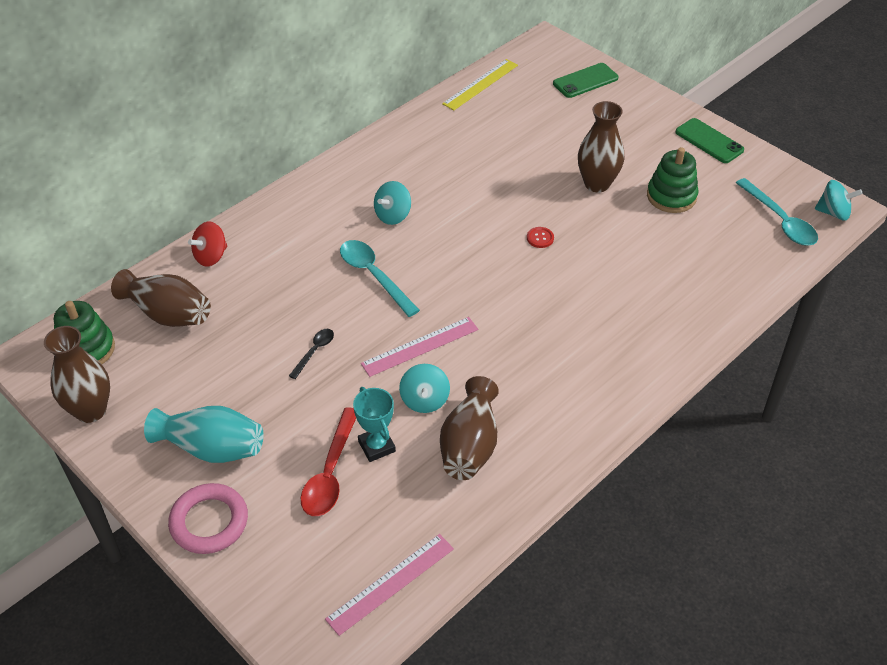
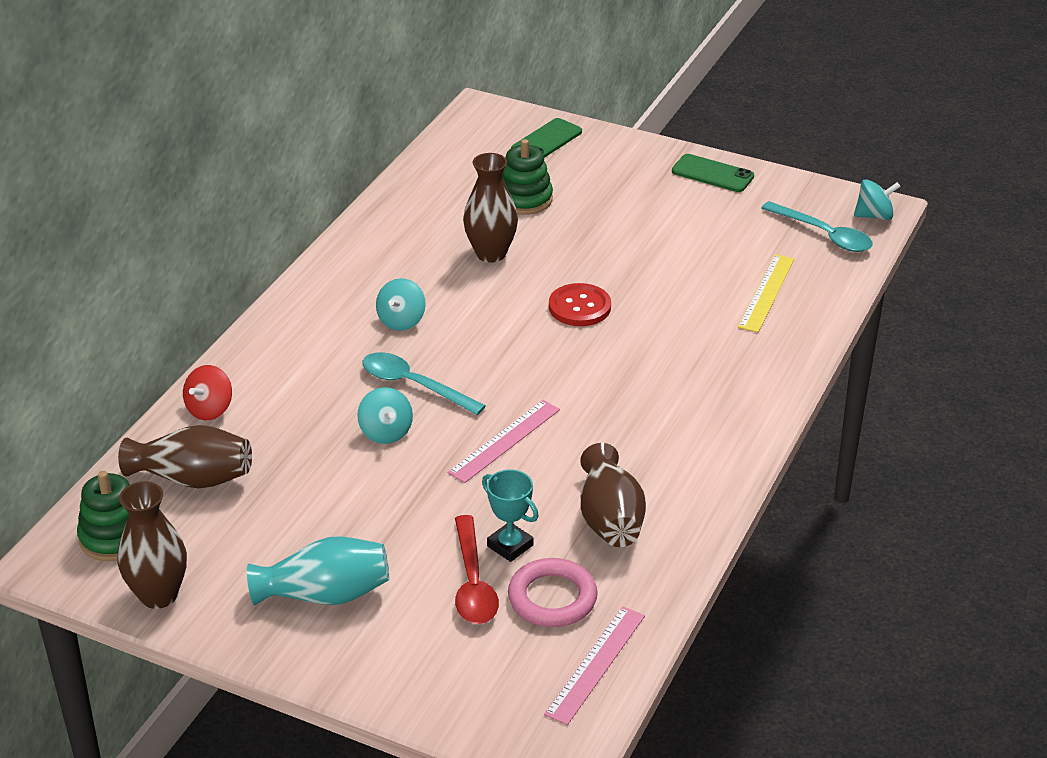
camera: 20 degrees left, 10 degrees down
pink ring [168,483,248,554] -> pink ring moved to [508,558,598,627]
black spoon [289,329,334,379] -> none
turquoise spinning top [399,364,450,413] -> turquoise spinning top moved to [357,387,413,444]
yellow ruler [442,59,518,110] -> yellow ruler moved to [738,254,794,332]
red button [527,227,554,248] -> red button [549,283,611,326], size x1.95
brown vase [578,101,624,192] -> brown vase moved to [463,153,518,263]
green stacking toy [647,147,699,213] -> green stacking toy moved to [502,139,553,215]

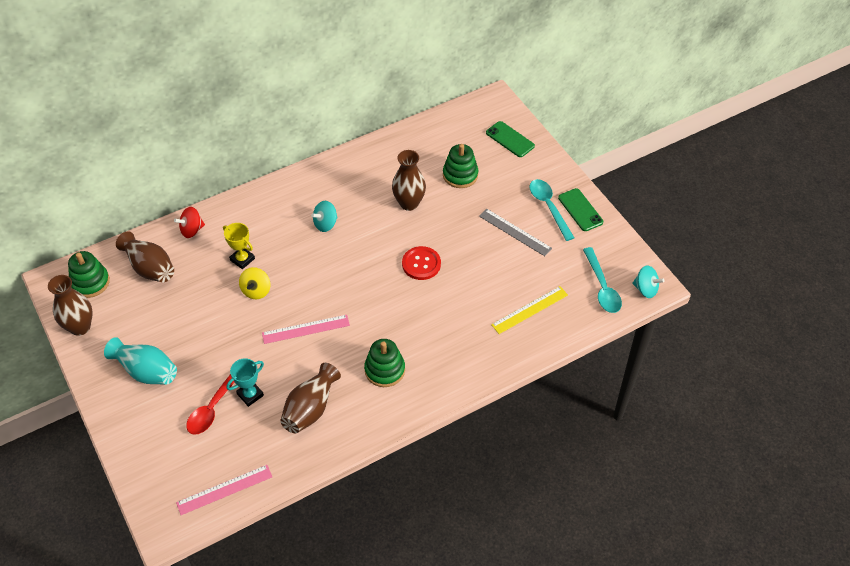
camera: 35 degrees right, 15 degrees up
turquoise spinning top [357,387,413,444] -> yellow spinning top [239,267,270,300]
turquoise spoon [362,352,486,415] -> turquoise spoon moved to [529,179,574,241]
turquoise trophy [482,469,539,562] -> turquoise trophy turned 60 degrees clockwise [227,358,264,407]
pink ring [508,558,598,627] -> none
green phone [511,118,582,158] -> green phone turned 60 degrees clockwise [486,121,535,157]
none -> yellow trophy [223,223,255,269]
none -> green stacking toy [364,339,405,387]
none -> grey ruler [479,209,552,256]

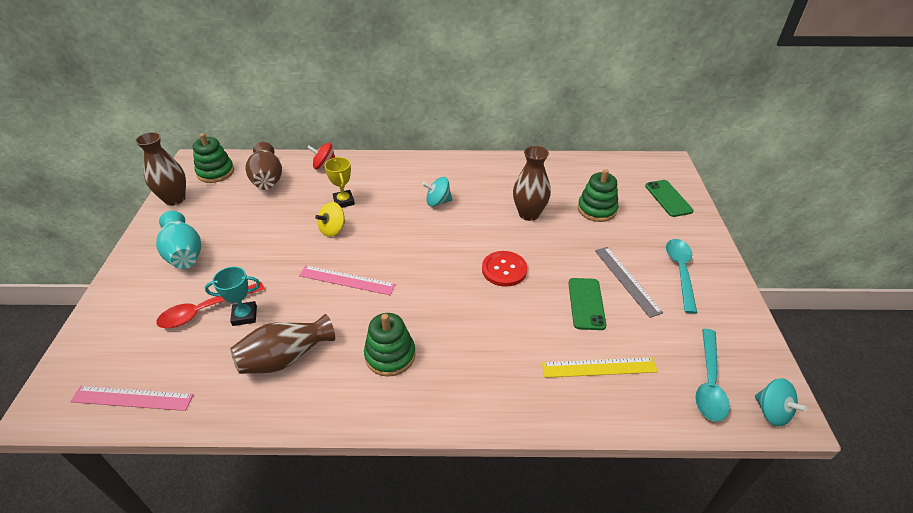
camera: 30 degrees right, 10 degrees down
green phone [558,188,603,231] -> green phone moved to [568,278,606,330]

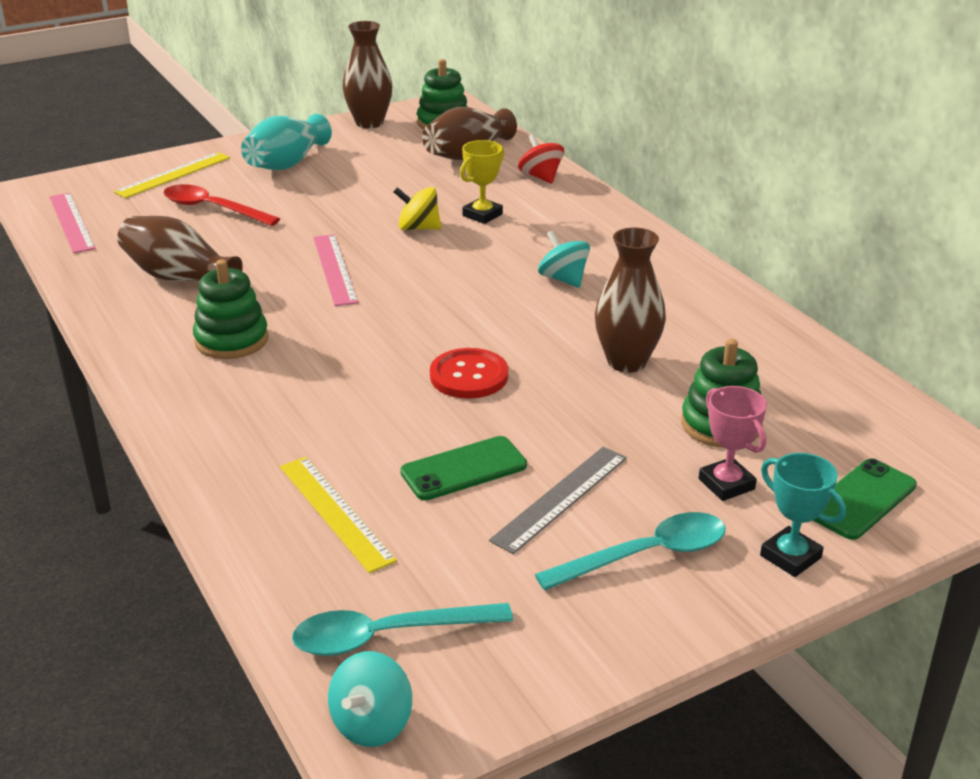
camera: 60 degrees right, 10 degrees down
turquoise trophy [205,266,260,326] -> turquoise trophy moved to [760,453,846,577]
none -> yellow ruler [114,152,230,198]
none -> pink trophy [699,386,767,501]

